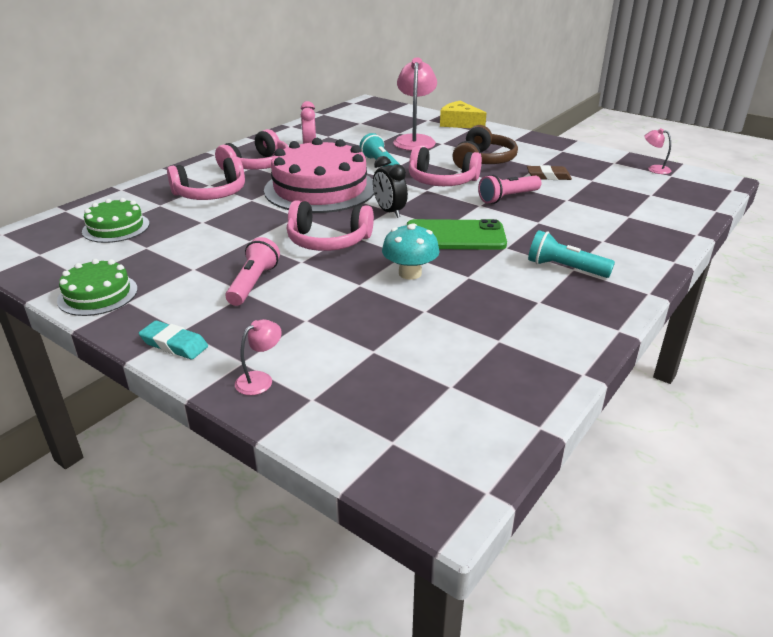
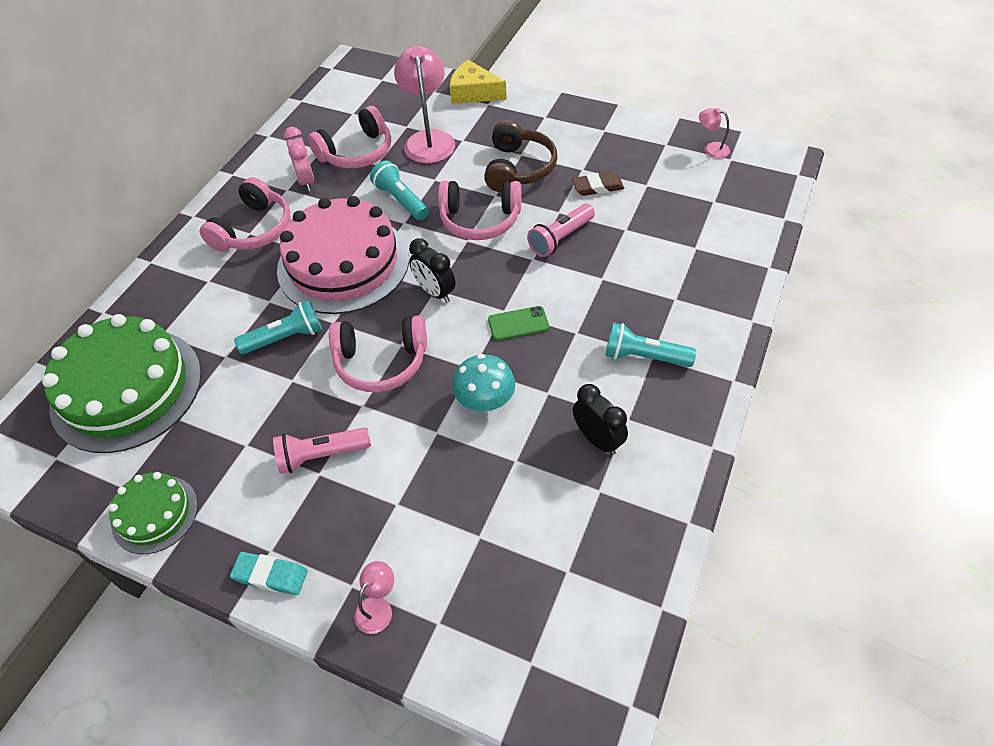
camera: 10 degrees left, 20 degrees up
green cake [82,198,149,243] -> green cake [42,314,201,453], size x1.95
pink headphones [167,156,245,200] -> pink headphones moved to [308,106,391,168]
pink flashlight [225,237,280,306] -> pink flashlight turned 105 degrees counterclockwise [273,427,371,474]
green phone [407,219,507,250] -> green phone [488,306,549,340], size x0.53
none -> turquoise flashlight [234,300,322,354]
none -> black clock [573,384,628,455]

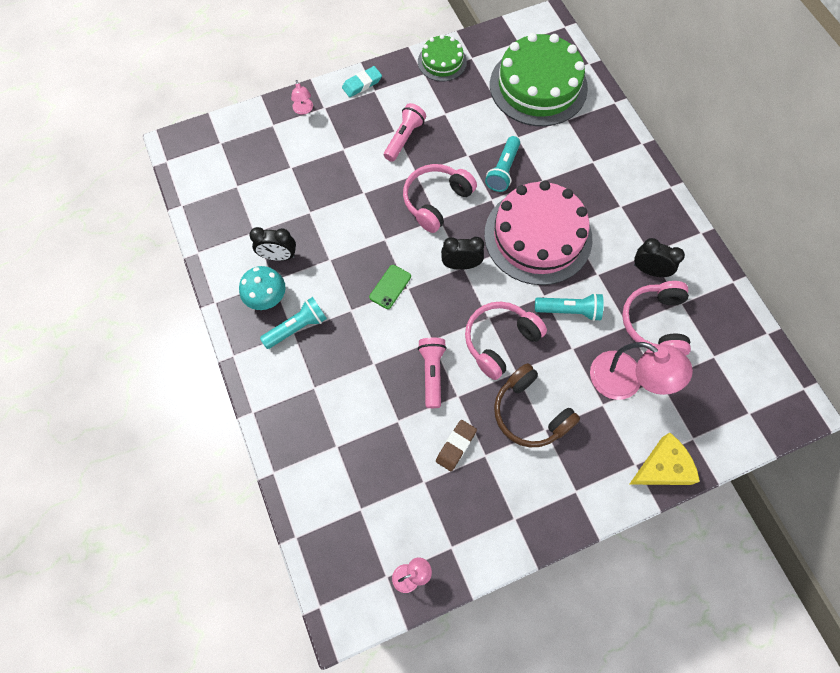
camera: 130 degrees right, 15 degrees up
pink headphones [200,177,291,252] -> none
pink clock [284,127,314,191] -> black clock [634,238,685,277]
turquoise mushroom [452,354,515,412] -> turquoise mushroom moved to [239,266,285,310]

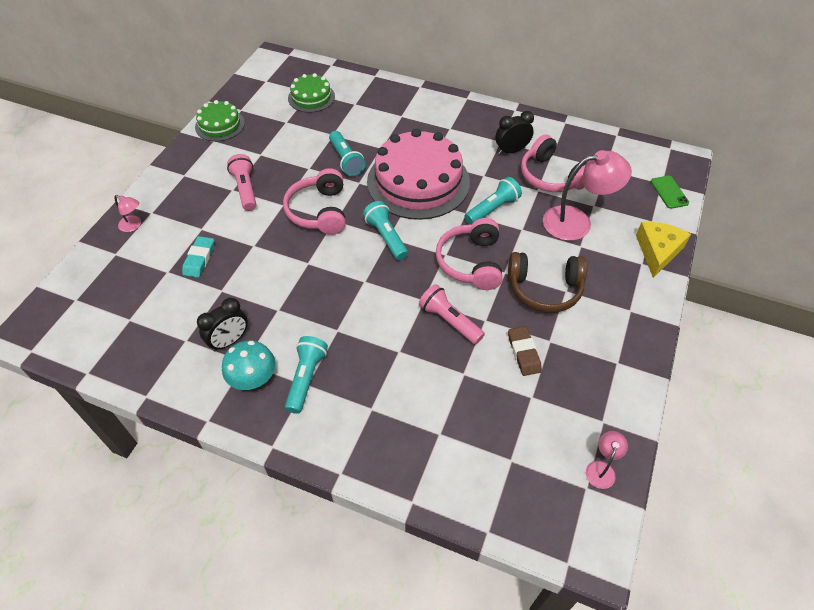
camera: 45 degrees left, 15 degrees down
turquoise eraser [342,66,382,97] -> turquoise eraser moved to [182,236,214,278]
green phone [369,265,411,309] -> green phone moved to [651,176,689,209]
black clock [441,237,484,270] -> turquoise flashlight [363,201,408,260]
green cake [490,33,588,126] -> green cake [288,73,335,113], size x0.51

